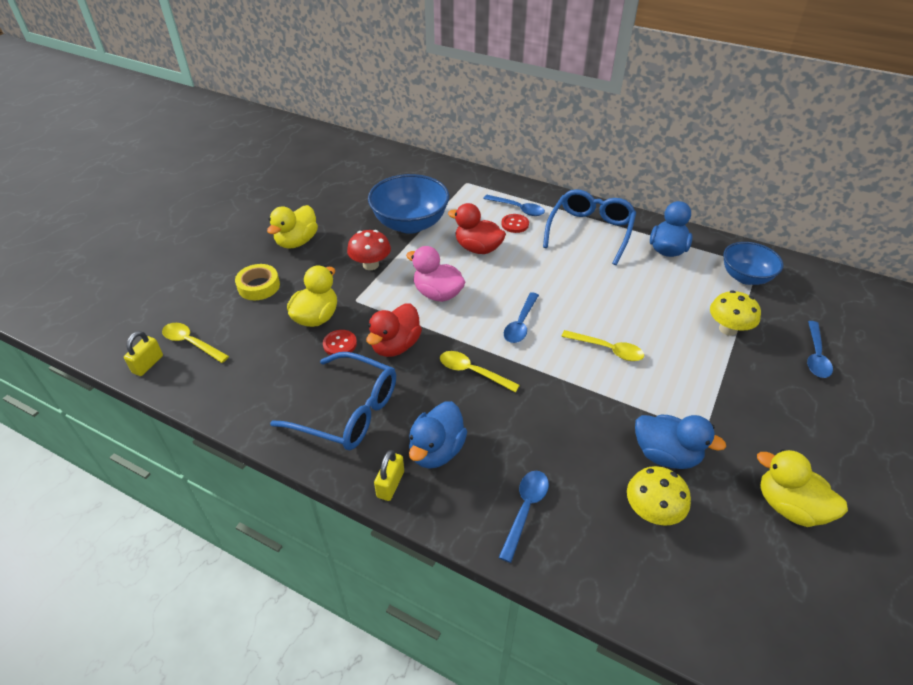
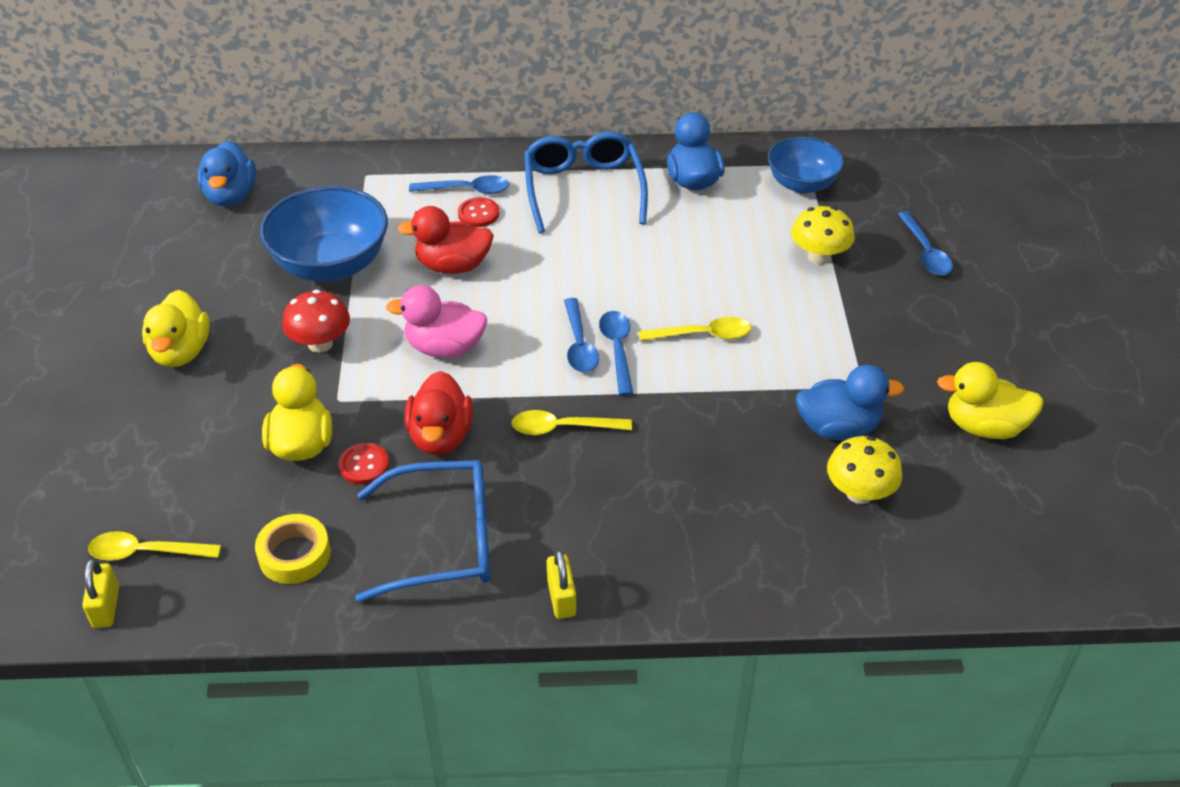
camera: 30 degrees left, 0 degrees up
yellow tape [235,264,280,300] -> yellow tape moved to [255,514,331,584]
blue duck [409,401,467,469] -> blue duck moved to [197,141,256,206]
blue spoon [498,471,549,563] -> blue spoon moved to [599,311,633,396]

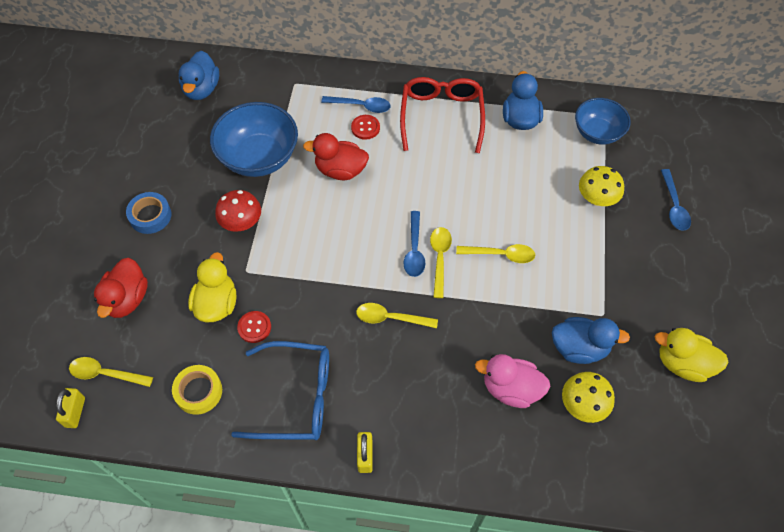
camera: 10 degrees right, 15 degrees up
yellow duck [142,290,210,367] -> blue tape [126,192,171,234]
pink duck [386,285,487,358] -> pink duck moved to [475,354,550,408]
red duck [405,371,473,455] -> red duck moved to [94,258,148,318]
blue glasses [524,131,648,233] -> red glasses [400,77,485,153]
blue spoon [599,311,633,396] -> yellow spoon [430,227,452,298]

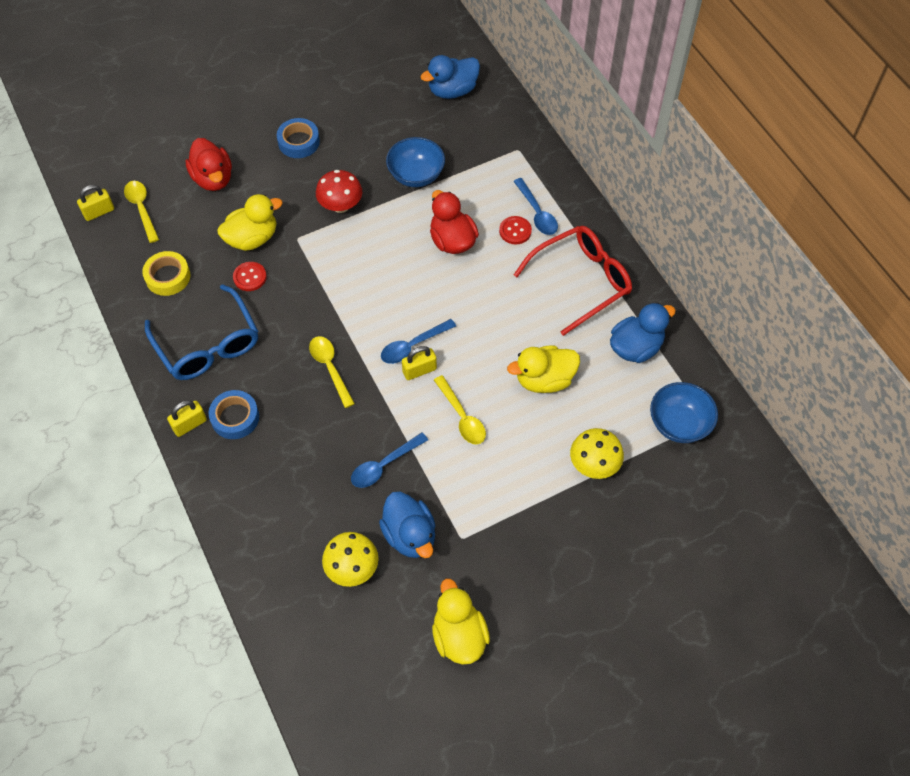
camera: 55 degrees right, 0 degrees up
red duck [94,258,148,318] -> red duck turned 90 degrees counterclockwise [186,138,232,191]
blue bowl [210,102,298,177] -> blue bowl [386,137,445,187], size x0.65
yellow spoon [430,227,452,298] -> yellow padlock [402,346,437,380]
pink duck [475,354,550,408] -> none
blue spoon [661,169,691,231] -> blue spoon moved to [351,432,428,488]
none -> blue tape [209,390,259,439]
none -> yellow duck [507,346,580,393]

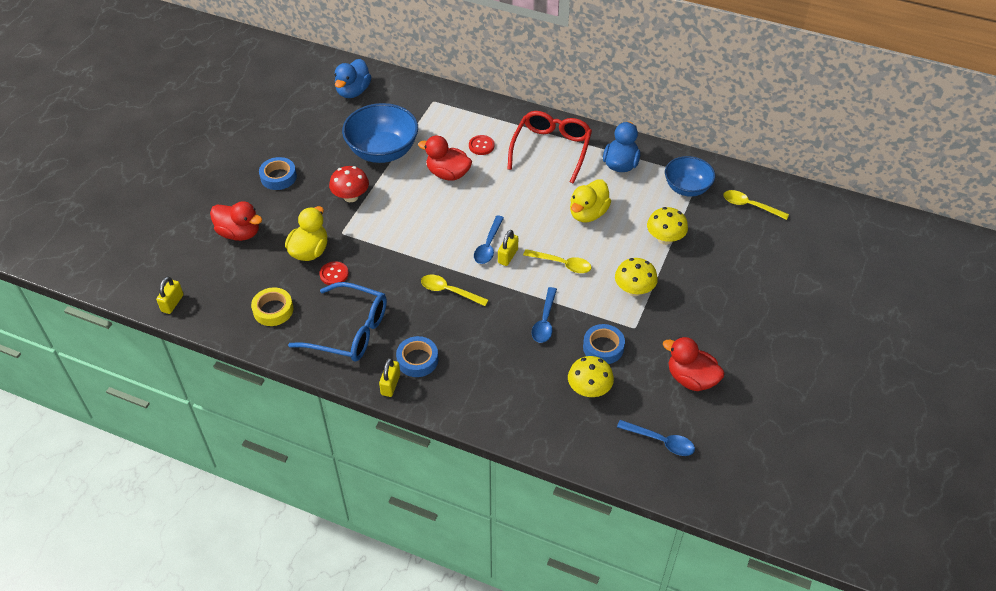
camera: 40 degrees left, 10 degrees down
yellow spoon [124,181,159,243] -> yellow spoon moved to [723,190,789,220]
blue duck [379,492,435,558] -> blue tape [583,324,625,364]
blue bowl [386,137,445,187] -> blue bowl [342,103,418,163], size x1.55
yellow duck [432,579,490,665] -> red duck [663,337,725,391]
blue spoon [513,178,558,235] -> blue spoon moved to [617,420,695,456]
none -> yellow mushroom [615,258,658,296]

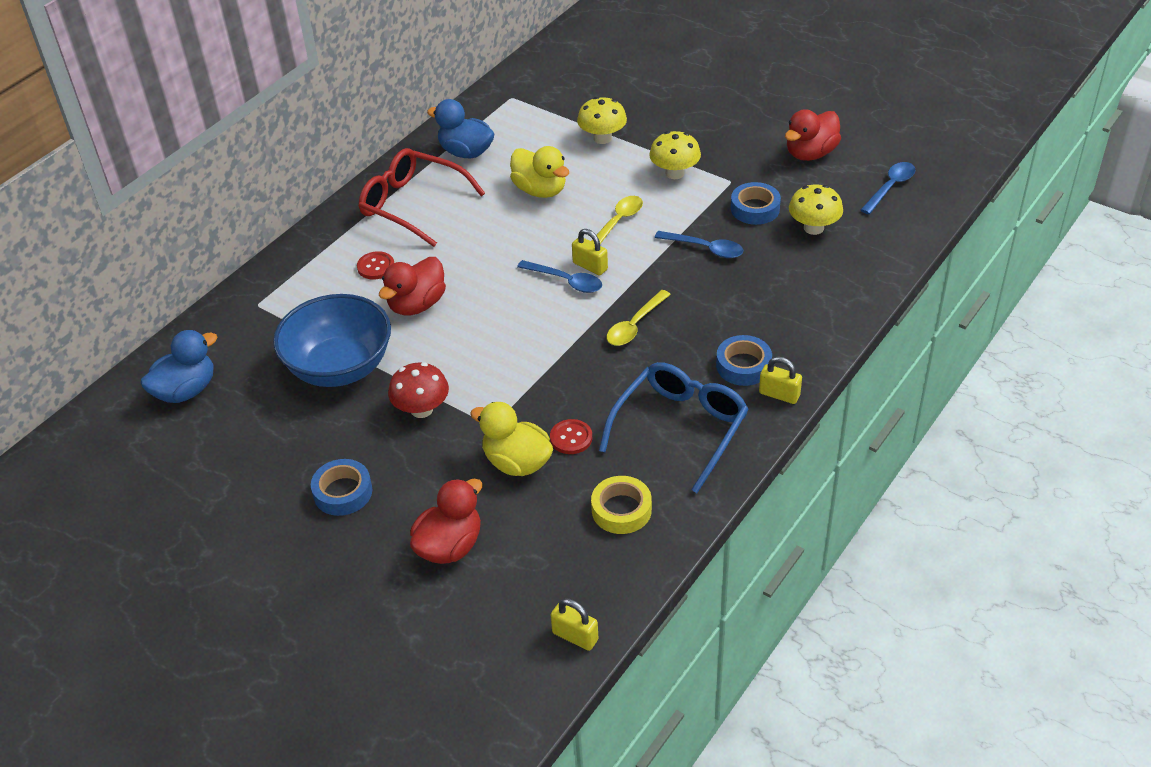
camera: 75 degrees left, 5 degrees down
blue duck [335,59,372,98] -> blue duck turned 75 degrees counterclockwise [140,330,218,403]
blue bowl [665,156,715,197] -> none
yellow spoon [723,190,789,220] -> none

